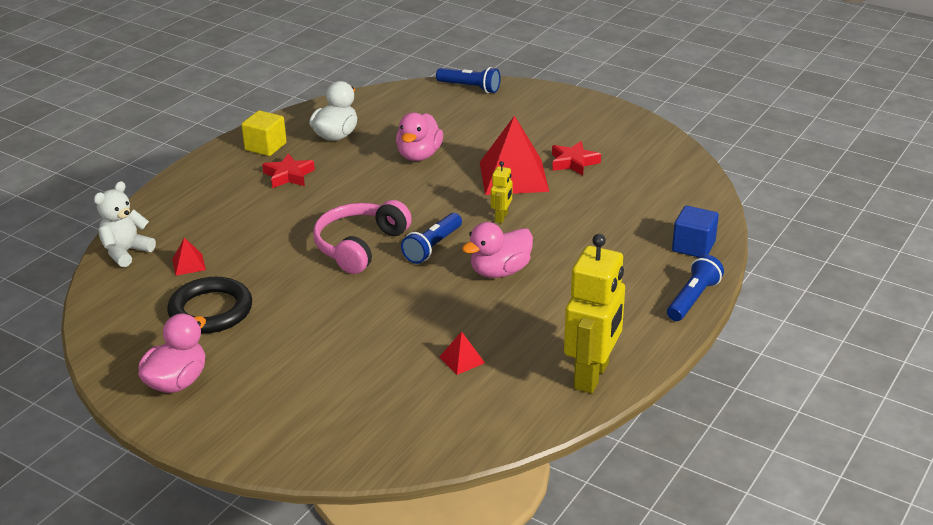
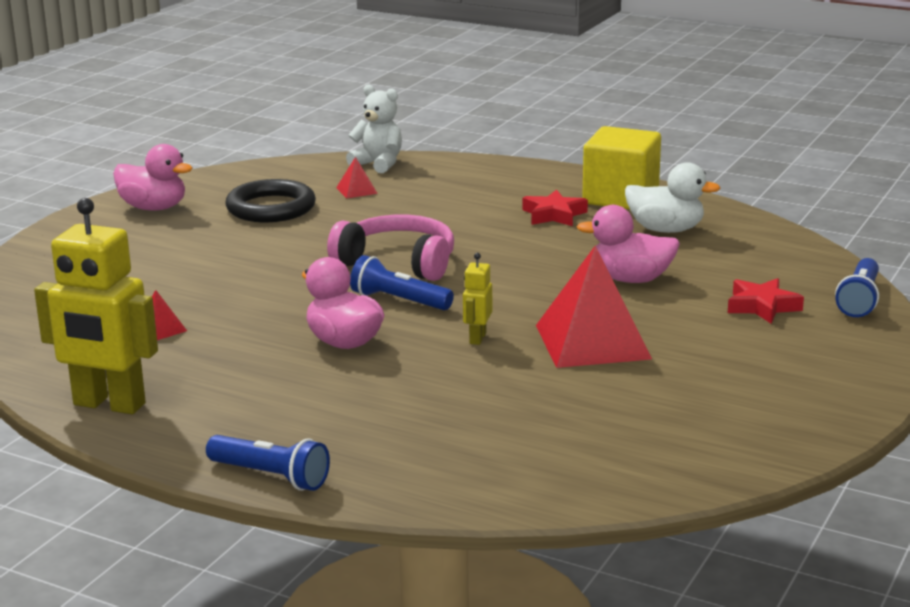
camera: 85 degrees right, 10 degrees down
yellow cube [241,110,287,156] -> yellow cube [582,126,661,209], size x1.57
yellow robot [491,161,512,223] -> yellow robot turned 90 degrees clockwise [463,253,492,345]
red star [552,141,601,176] -> red star moved to [728,278,804,324]
blue cube [672,205,719,257] -> none

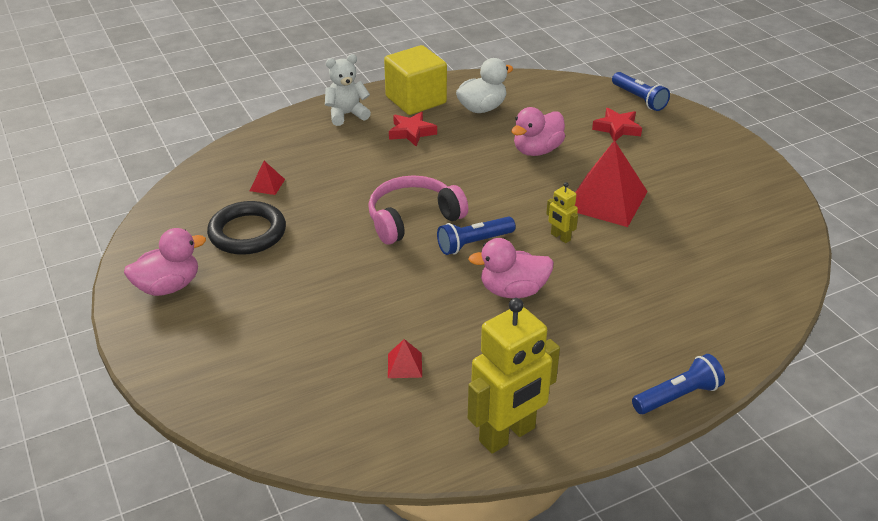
camera: 55 degrees left, 15 degrees up
white teddy bear [346,84,402,173] -> white teddy bear moved to [325,54,371,126]

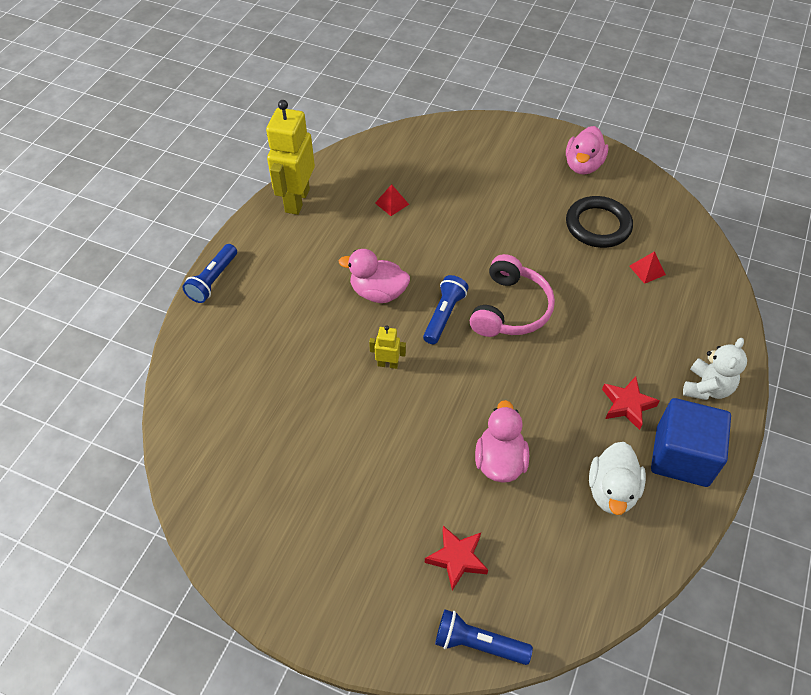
camera: 140 degrees right, 15 degrees up
yellow cube [384,45,447,115] -> blue cube [651,398,731,487]
pink duck [468,238,554,298] -> pink duck turned 120 degrees counterclockwise [339,249,410,303]
red pyramid [575,140,648,227] -> none

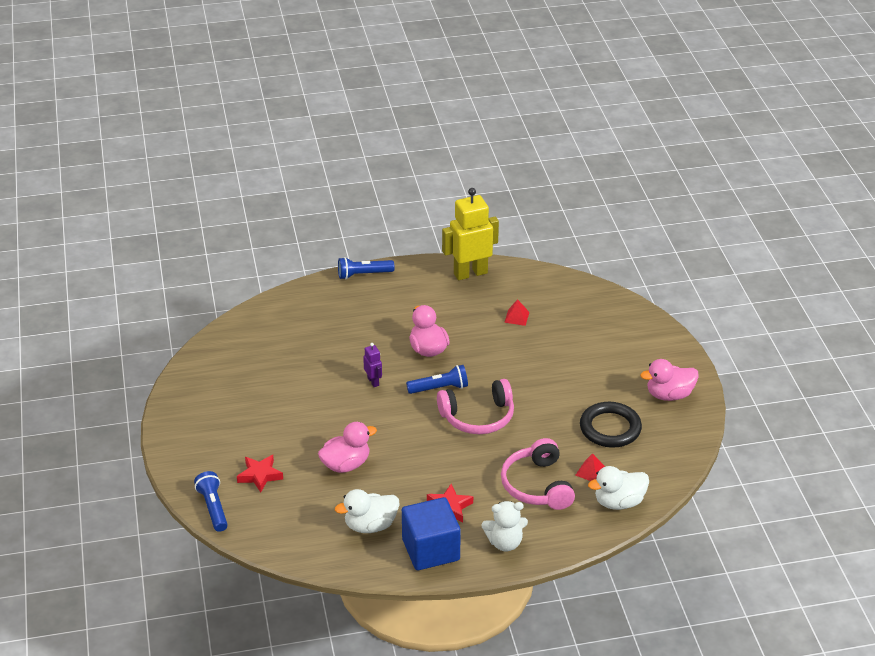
camera: 55 degrees right, 15 degrees down
yellow robot [369,325,406,369] -> purple robot [363,343,382,387]
none -> pink headphones [501,438,575,510]
none -> white duck [588,466,649,510]

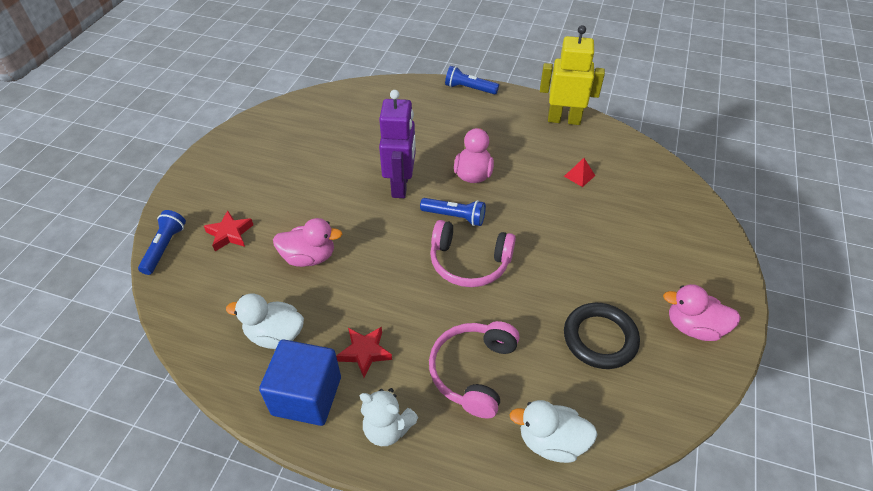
camera: 30 degrees right, 10 degrees up
purple robot [363,343,382,387] -> purple robot [379,90,416,198], size x2.20
red pyramid [575,453,605,481] -> none

